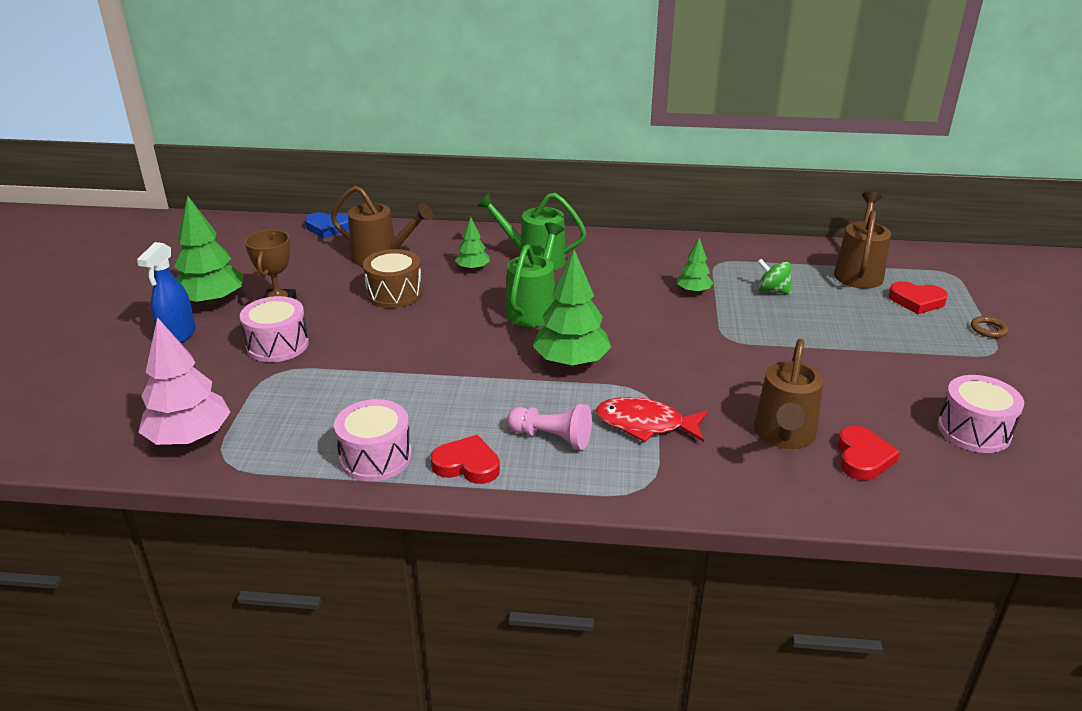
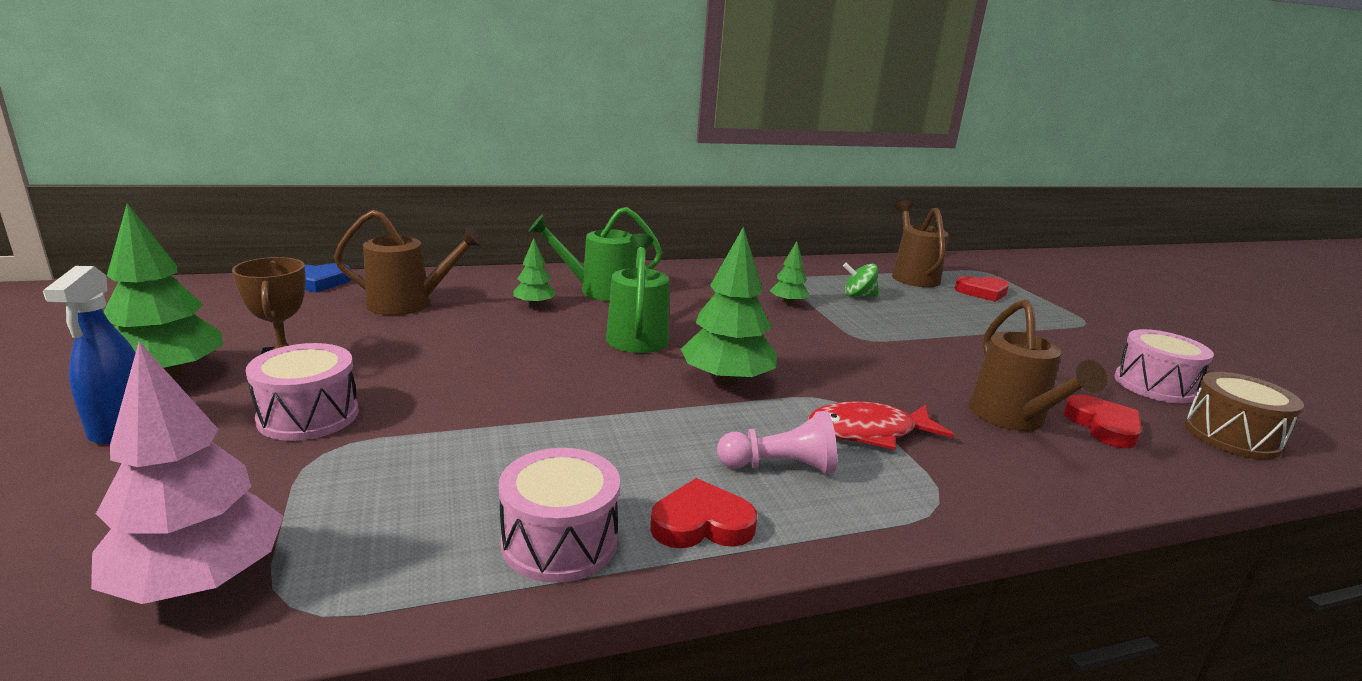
camera: 25 degrees left, 10 degrees down
brown drum [363,249,423,308] -> brown drum moved to [1184,372,1304,460]
brown ring [971,316,1009,338] -> none

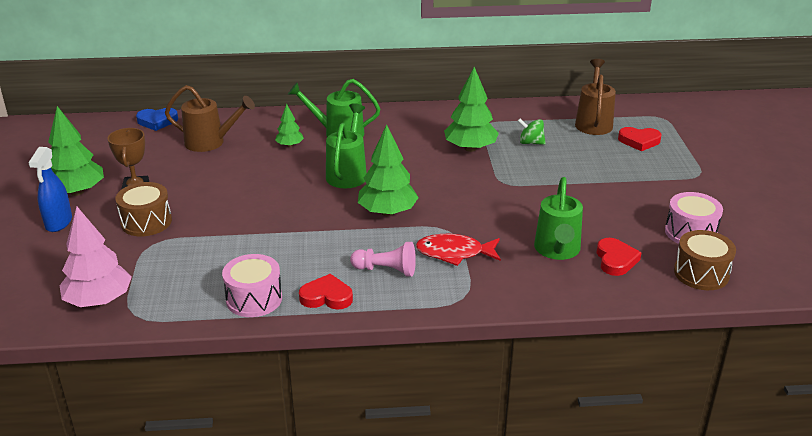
camera: 15 degrees right, 10 degrees up
pink drum [246,343,359,441] -> brown drum [115,182,172,236]
green tree [770,241,809,305] -> green tree [444,67,499,152], size x1.89
brown watering can [969,299,1108,431] -> green watering can [534,177,583,260]

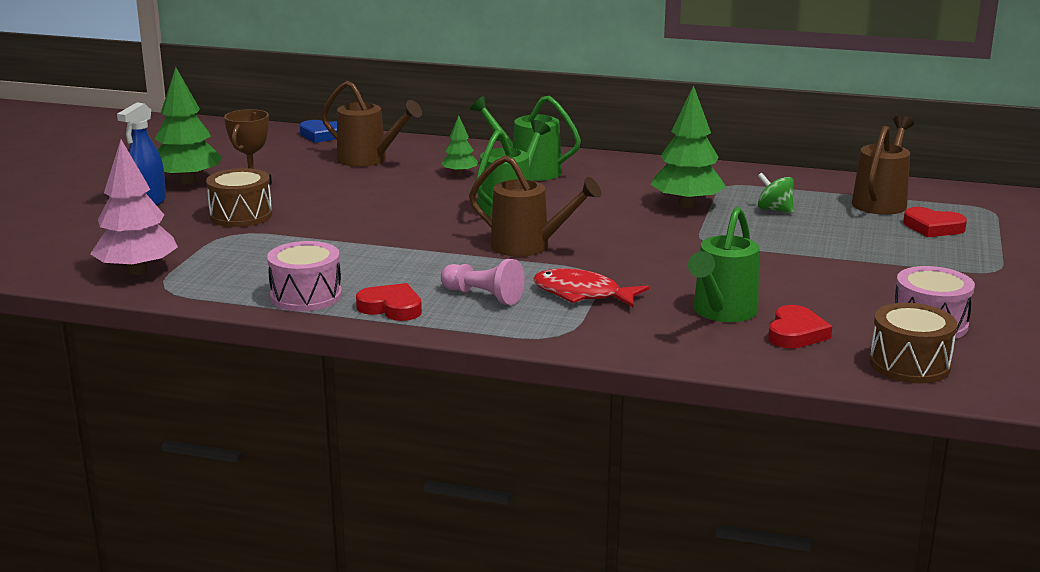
camera: 20 degrees right, 10 degrees down
green tree [358,124,419,216] -> brown watering can [469,155,601,257]

